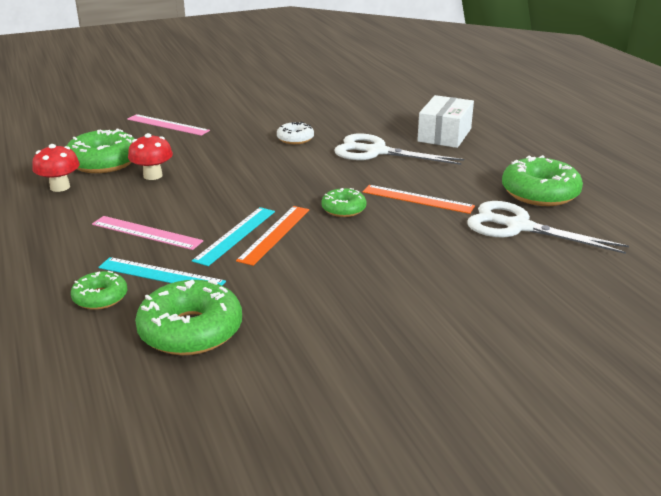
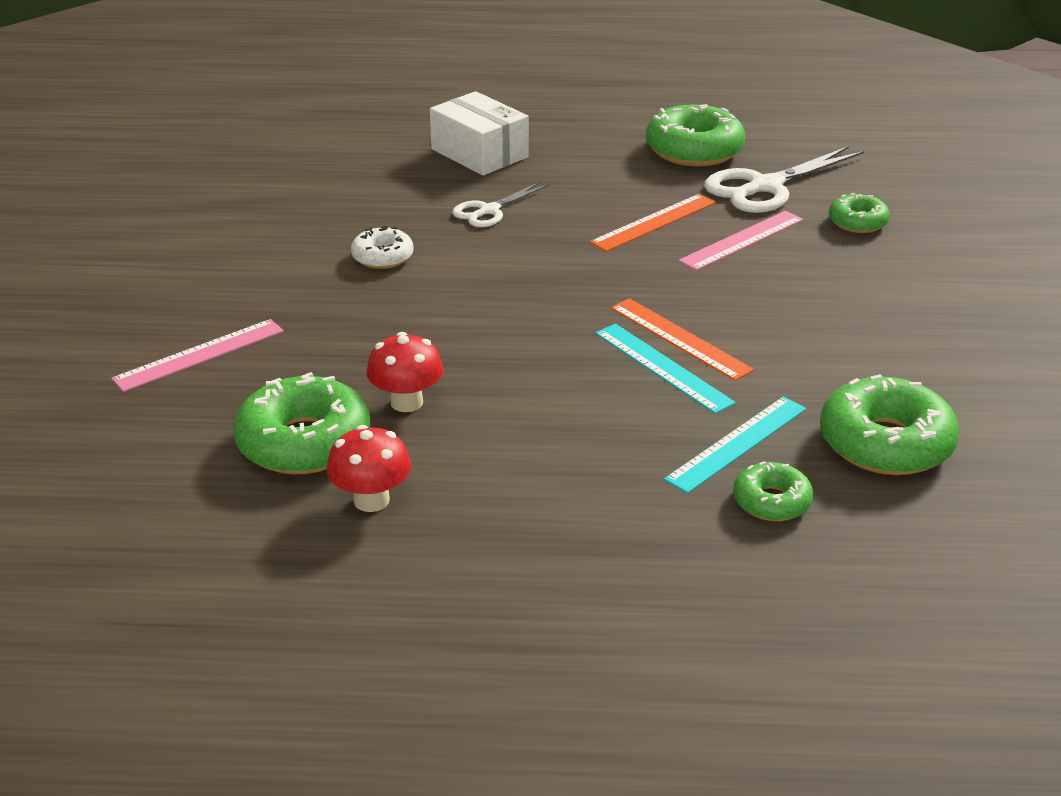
camera: 65 degrees left, 5 degrees up
pink ruler [92,216,203,250] -> pink ruler moved to [679,211,803,271]
green donut [321,188,367,217] -> green donut moved to [829,193,890,233]
white scissors [335,133,464,165] -> white scissors [452,182,549,227], size x0.58

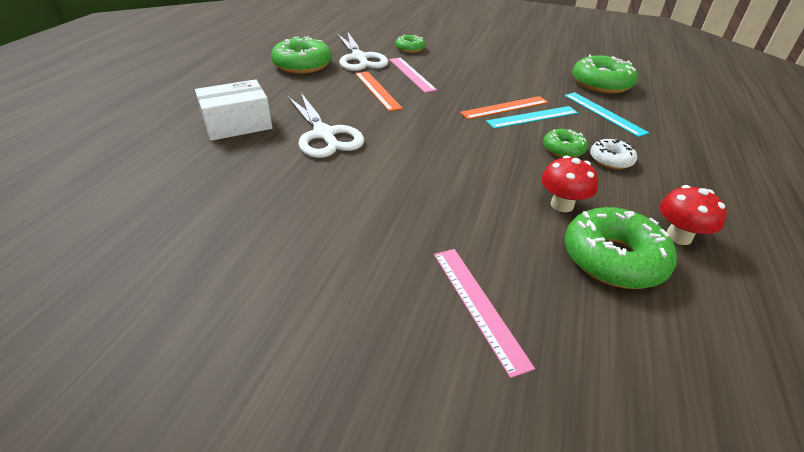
camera: 75 degrees left, 5 degrees up
white donut [351,226,413,269] -> white donut moved to [590,139,637,169]
white scissors [452,182,549,227] -> white scissors [288,93,364,158], size x1.71
green donut [733,461,814,521] -> green donut moved to [543,129,588,158]

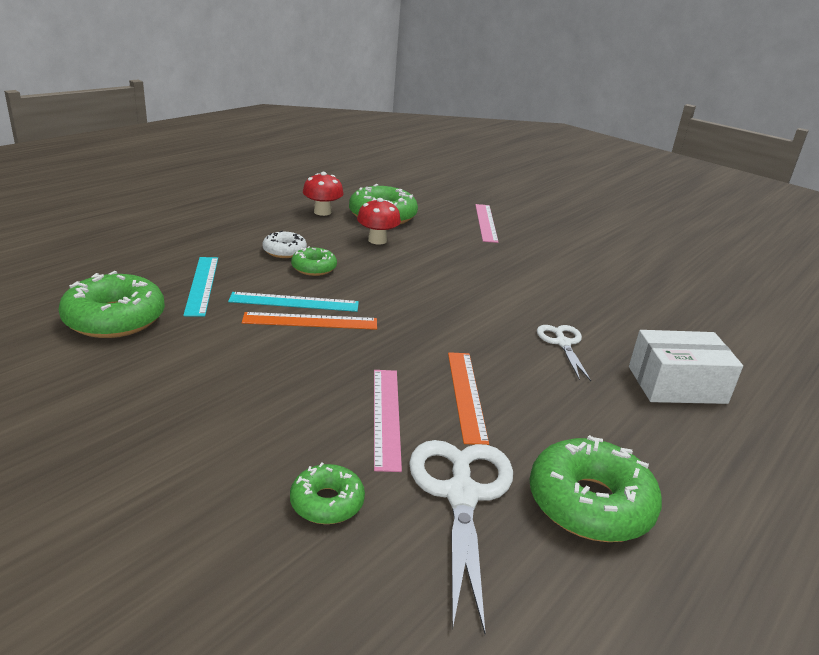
camera: 160 degrees left, 10 degrees down
white scissors [288,93,364,158] -> white scissors [537,325,591,381], size x0.58

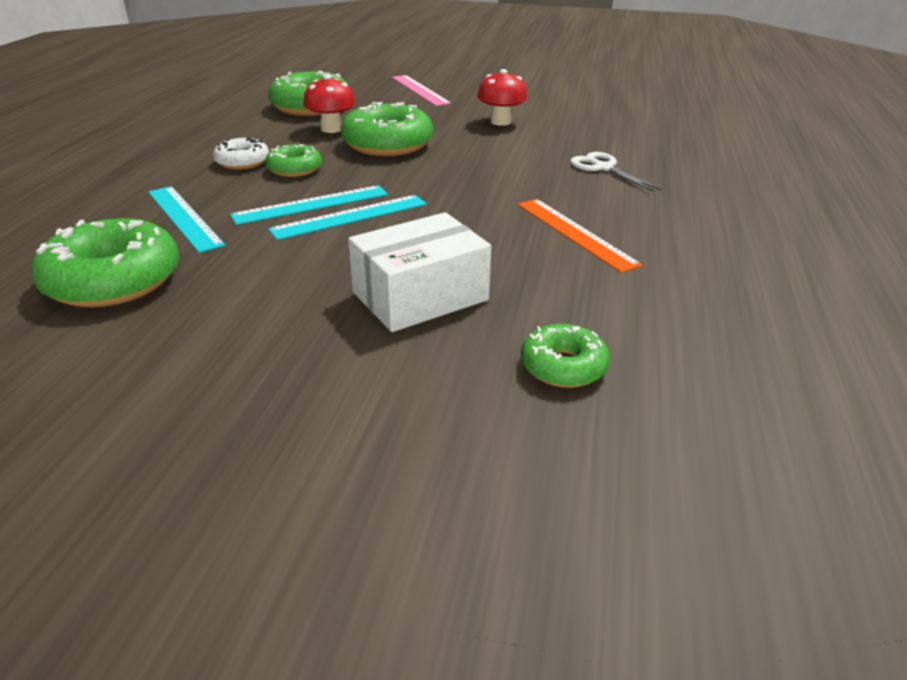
camera: 25 degrees left, 5 degrees up
orange ruler [242,312,377,330] -> turquoise ruler [268,195,427,240]
red mushroom [303,172,343,216] -> red mushroom moved to [477,69,527,126]
pink ruler [374,370,402,472] -> none
white scissors [409,440,513,634] -> none
green donut [530,435,662,542] -> green donut moved to [341,102,433,156]
white box [629,330,743,404] -> white box moved to [348,212,491,332]

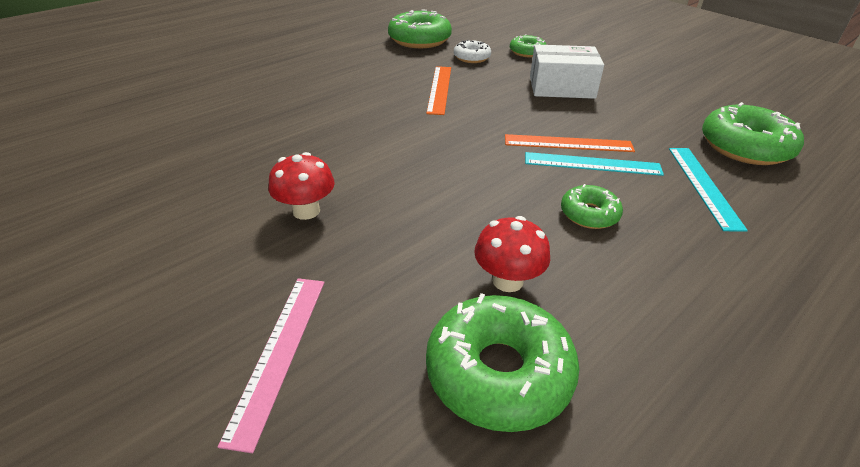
camera: 145 degrees left, 5 degrees up
white donut [213,138,269,170] -> white donut moved to [454,39,491,63]
turquoise ruler [268,195,427,240] -> orange ruler [505,134,635,152]
green donut [341,102,433,156] -> green donut moved to [388,9,452,48]
white scissors [570,152,662,191] -> none

